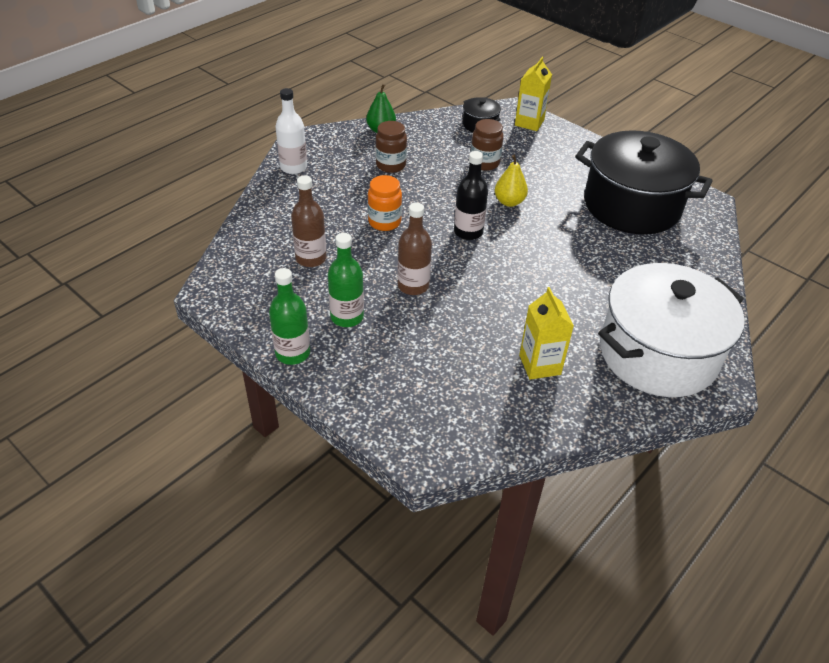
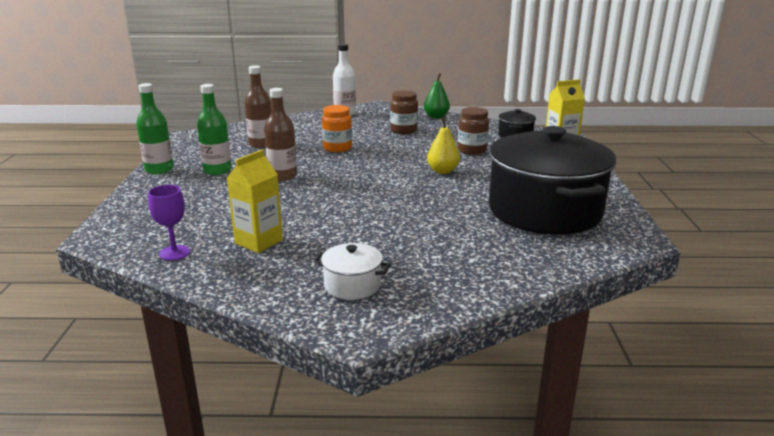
camera: 50 degrees right, 20 degrees down
black bottle [454,151,488,240] -> none
white pot [598,263,745,397] -> white pot [314,243,391,300], size x0.41
none -> purple goblet [148,185,190,261]

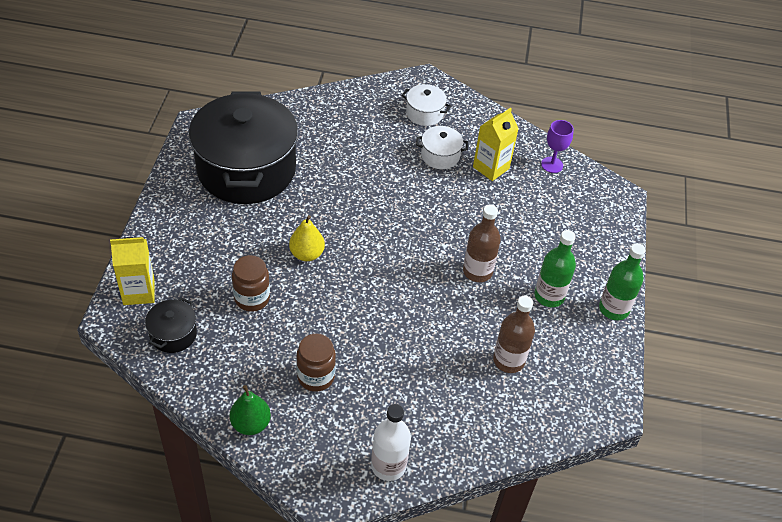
camera: 175 degrees left, 25 degrees up
orange jar [322,105,352,152] -> none
none -> white pot [416,126,468,169]

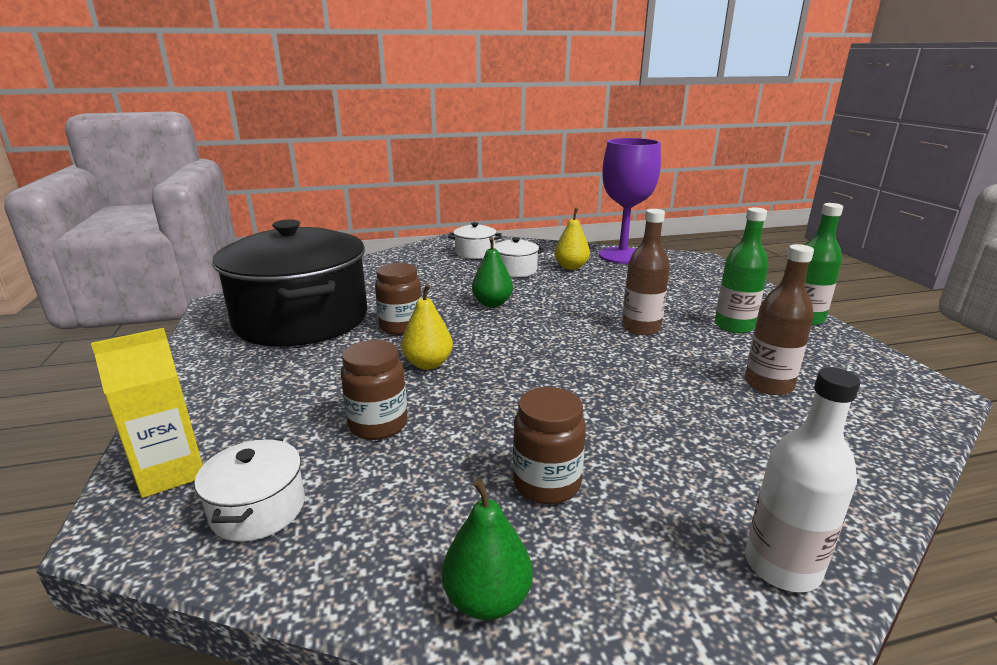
camera: 20 degrees left, 25 degrees down
black pot [145,298,197,353] -> white pot [194,439,305,542]
yellow carton [473,108,519,181] -> yellow pear [554,208,590,270]
purple goblet [541,120,574,173] -> purple goblet [599,138,661,264], size x2.08
none -> brown jar [375,263,422,335]
none -> green pear [472,237,513,307]

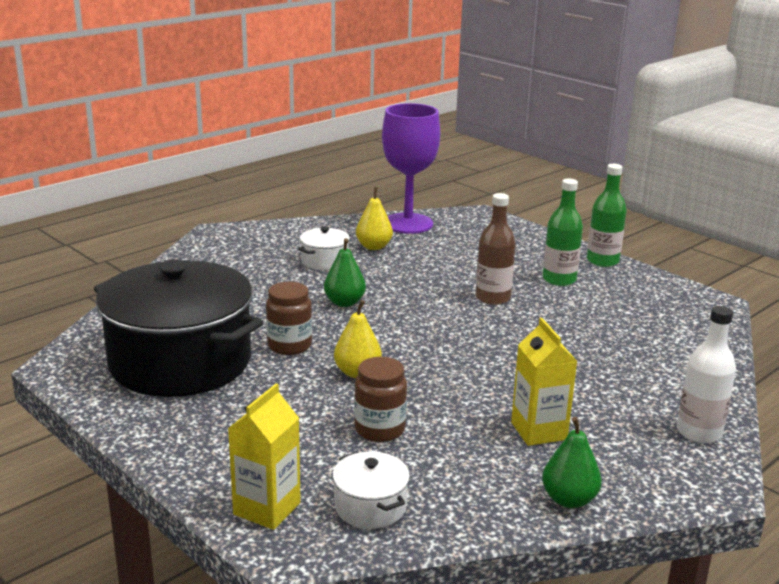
camera: 30 degrees left, 0 degrees up
white pot [448,222,502,259] -> none
brown jar [513,387,586,504] -> yellow carton [511,318,578,446]
brown bottle [745,244,814,395] -> none

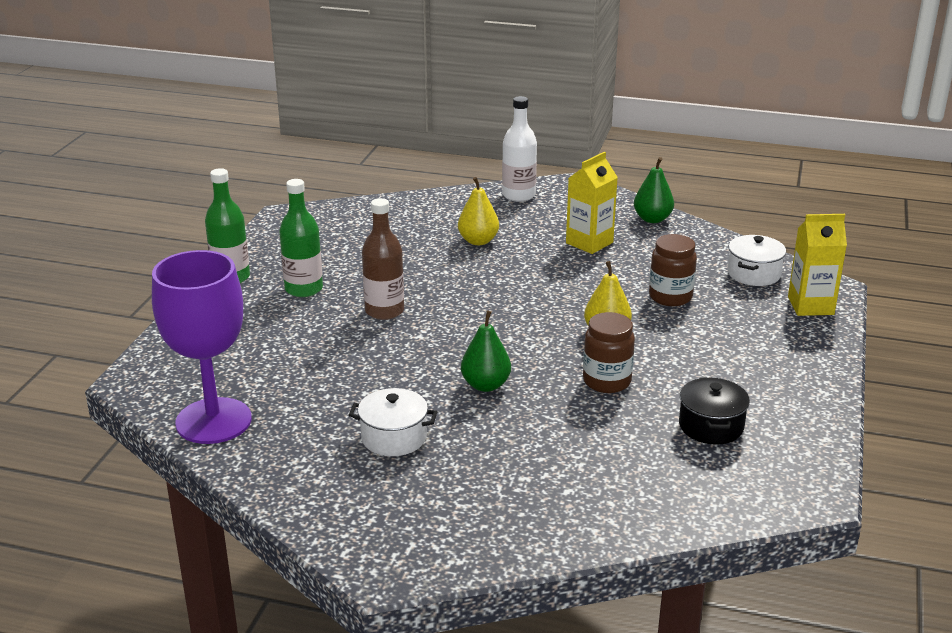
camera: 120 degrees left, 5 degrees up
black pot [94,260,263,397] -> black pot [679,378,750,445], size x0.41
yellow pear [356,187,393,250] -> yellow pear moved to [458,177,499,245]

